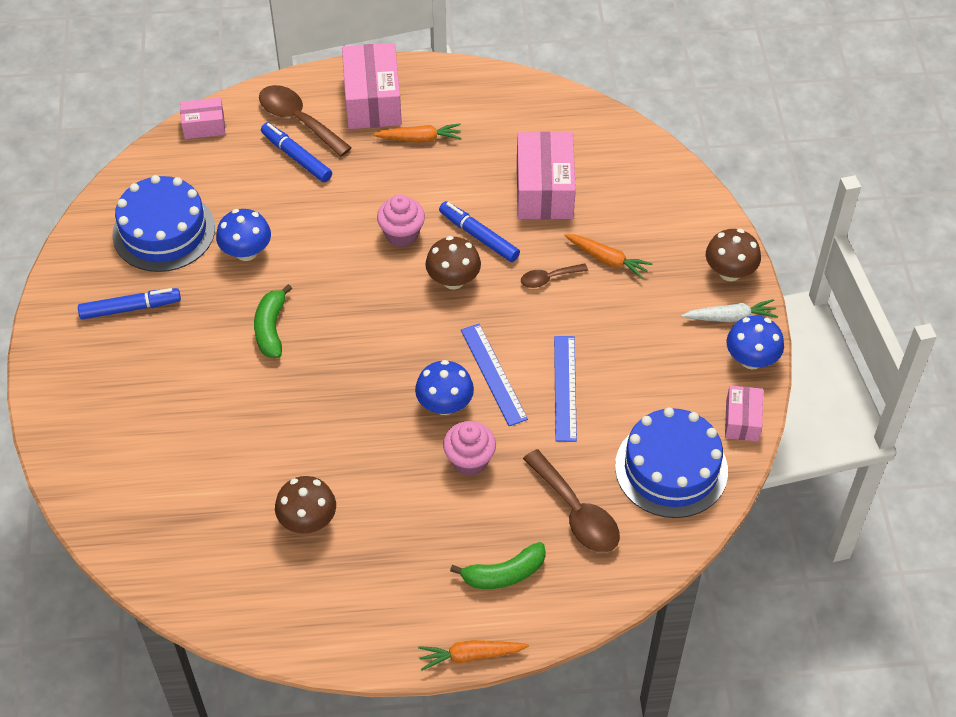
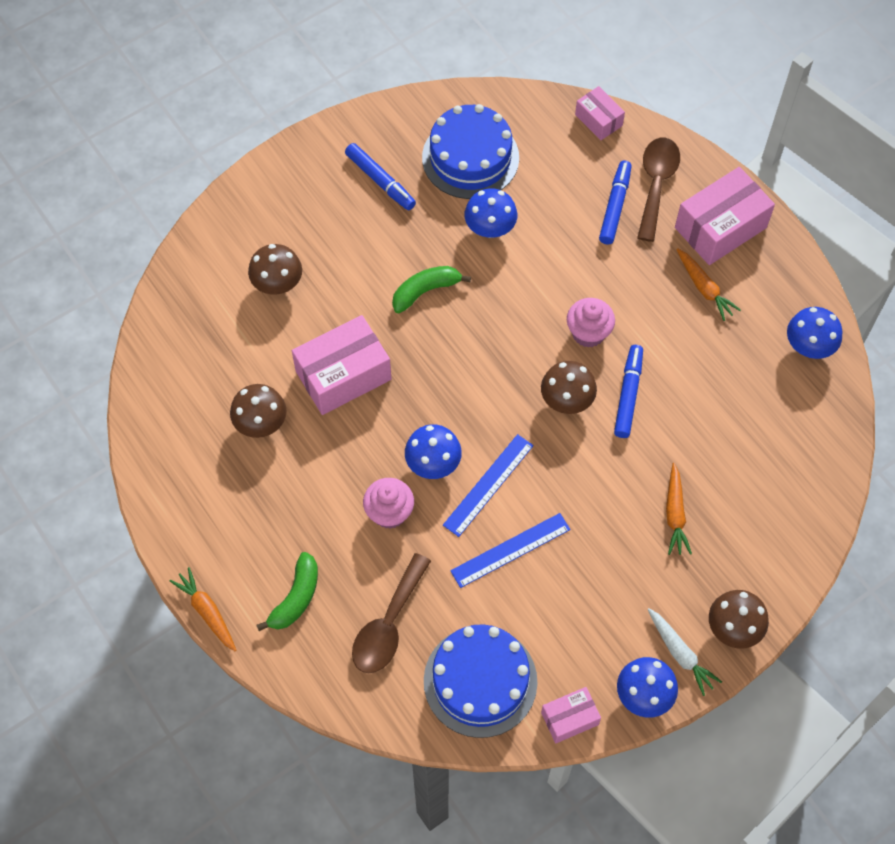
camera: 60 degrees right, 10 degrees up
green banana [450,542,546,589] -> green banana turned 105 degrees counterclockwise [256,552,318,631]
pink box [517,132,576,219] -> pink box moved to [292,315,391,415]
brown spoon [521,263,588,288] -> none
none -> brown mushroom [248,244,302,295]
none -> blue mushroom [787,307,843,359]

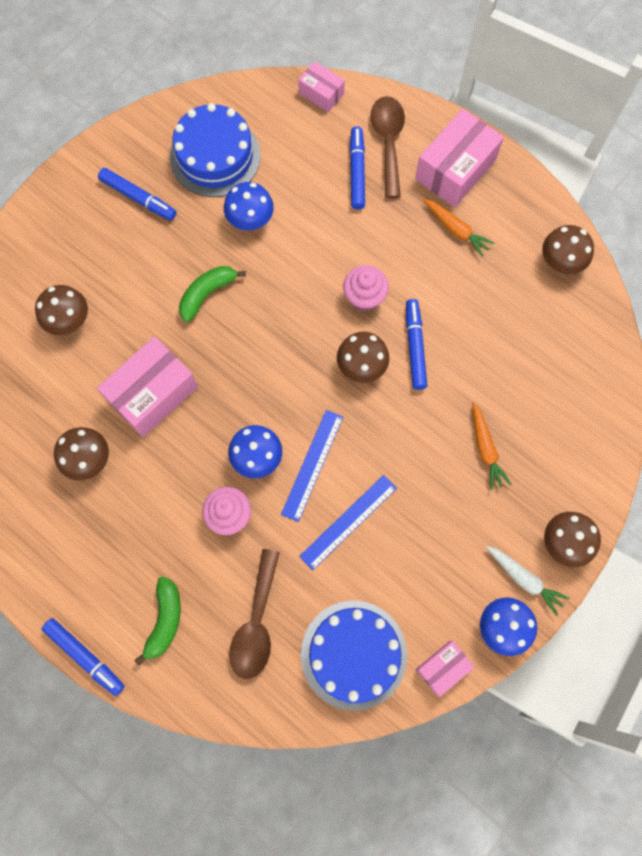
camera: 15 degrees left, 10 degrees up
orange carrot [170,567,236,651] -> blue marker [42,618,125,696]
blue mushroom [787,307,843,359] -> brown mushroom [542,225,594,274]

